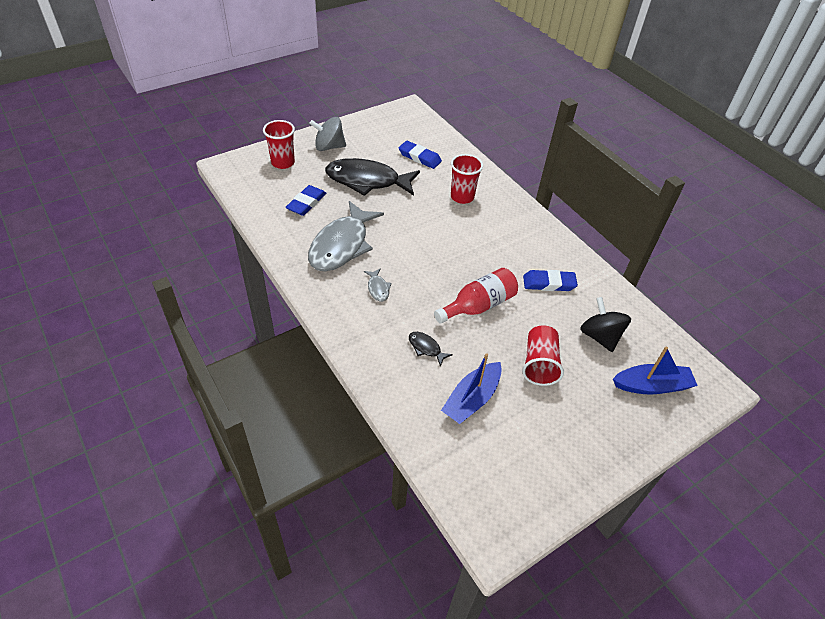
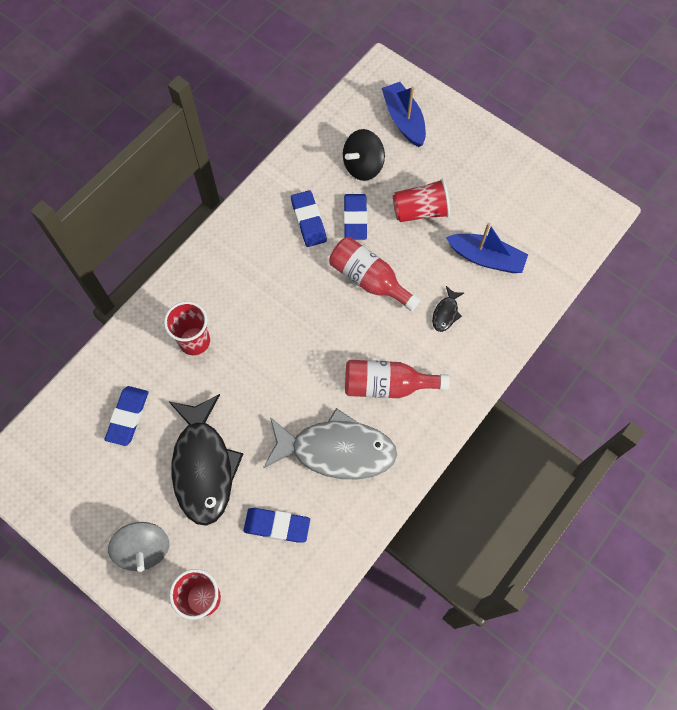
camera: 105 degrees left, 20 degrees up
grey fish [364,268,392,302] -> red bottle [345,360,449,398]
none -> blue eraser [344,194,367,240]

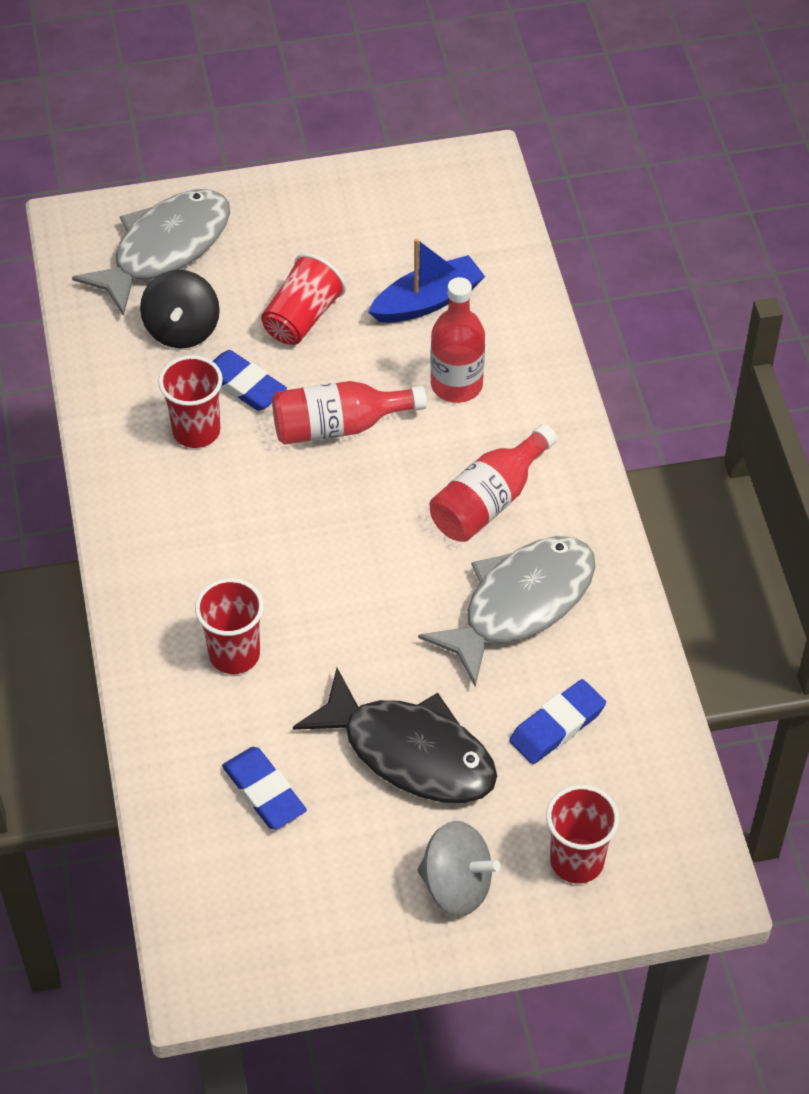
camera: 50 degrees left, 15 degrees down
blue eraser [291,190,327,247] -> red cup [158,355,223,448]
blue boat [382,82,426,147] -> grey fish [72,189,230,316]
black fish [432,286,464,332] -> red bottle [430,277,485,403]

